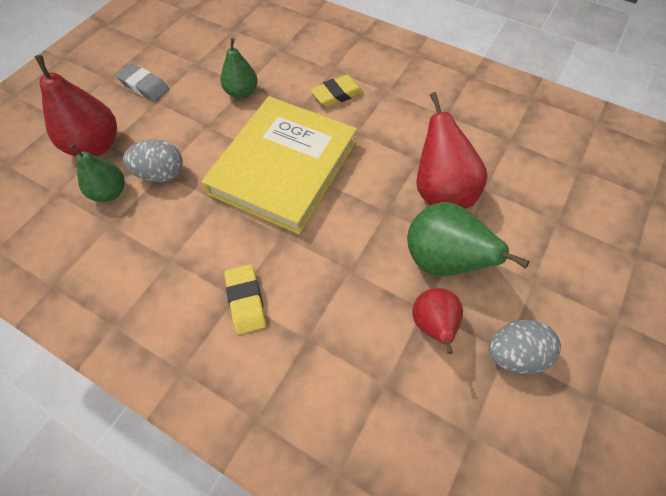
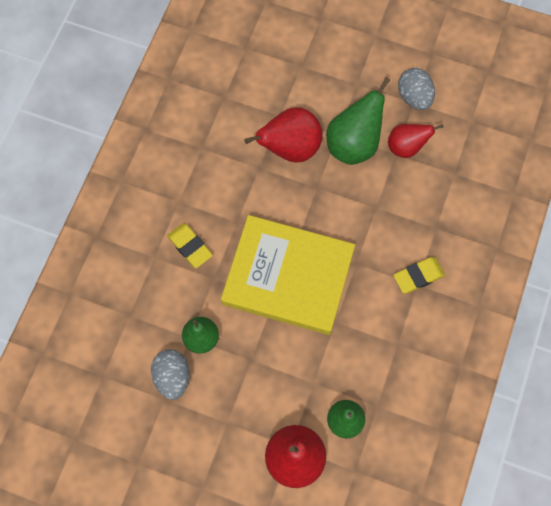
camera: 100 degrees left, 10 degrees up
grey eraser [116,64,169,101] -> none
grey egg [123,139,183,183] -> grey egg moved to [151,349,190,400]

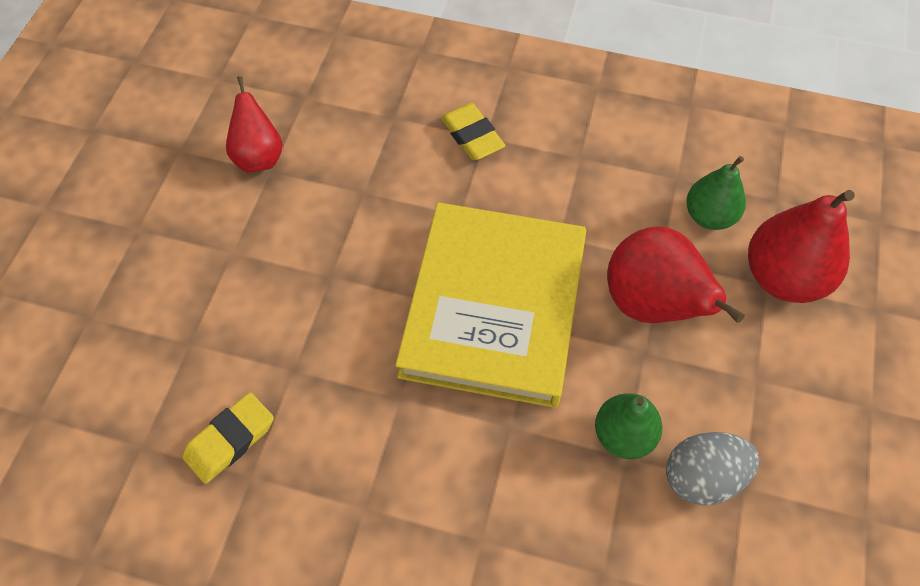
camera: 95 degrees left, 10 degrees down
yellow eraser [167,223,213,268] -> yellow eraser moved to [182,392,274,484]
red pear [245,107,323,162] -> red pear moved to [607,226,745,323]
green pear [326,77,390,165] -> none
grey egg [398,68,435,110] -> none

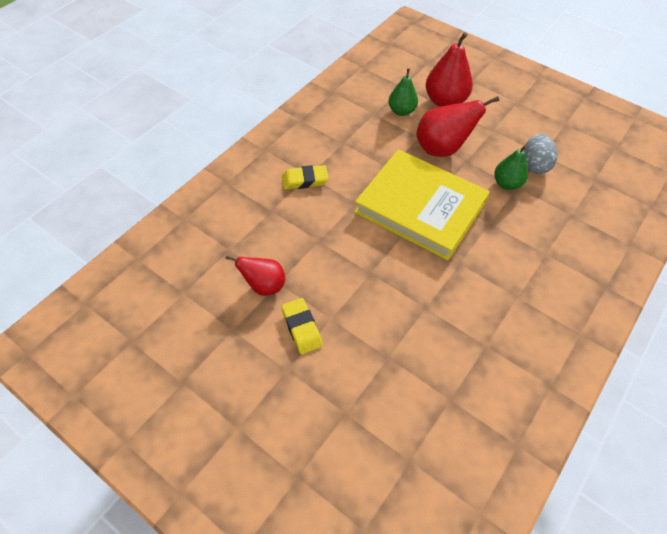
camera: 70 degrees left, 5 degrees down
yellow eraser [182,392,274,484] -> yellow eraser moved to [281,298,323,354]

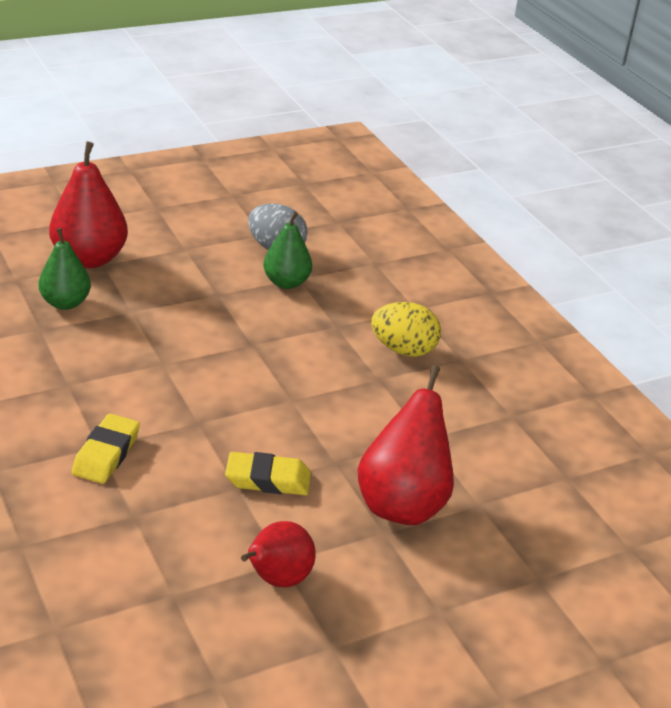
camera: 65 degrees left, 20 degrees down
yellow eraser [281,298,323,354] -> yellow eraser moved to [225,452,311,495]
yellow book [354,149,490,260] -> none
red pear [416,96,499,157] -> red pear moved to [358,365,454,525]
none -> yellow egg [371,302,441,357]

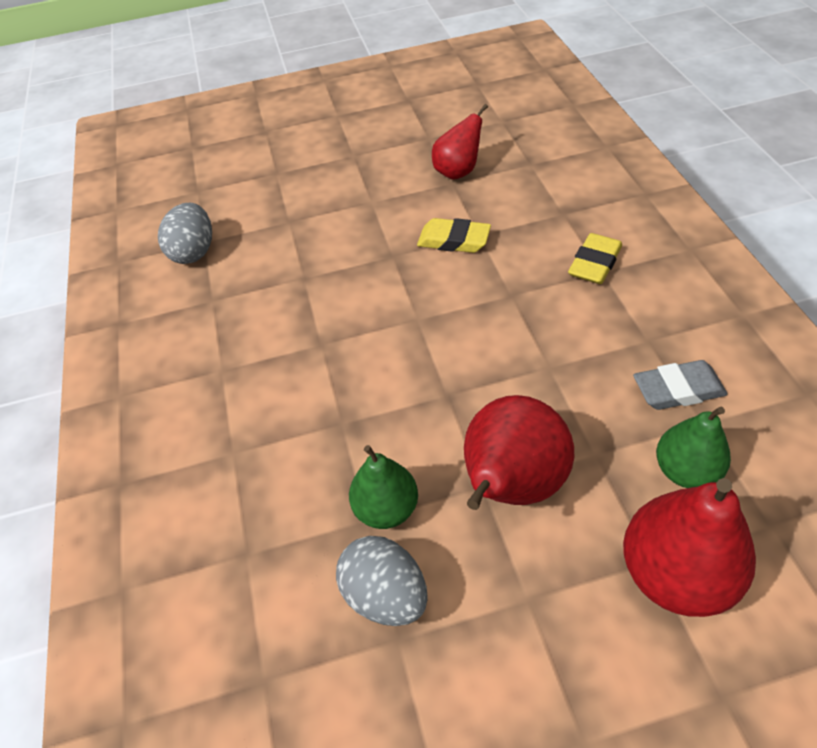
camera: 160 degrees left, 15 degrees up
red pear [358,365,454,525] -> red pear moved to [464,395,574,510]
yellow egg [371,302,441,357] -> none
none -> grey egg [158,203,212,264]
none -> grey eraser [633,360,728,410]

